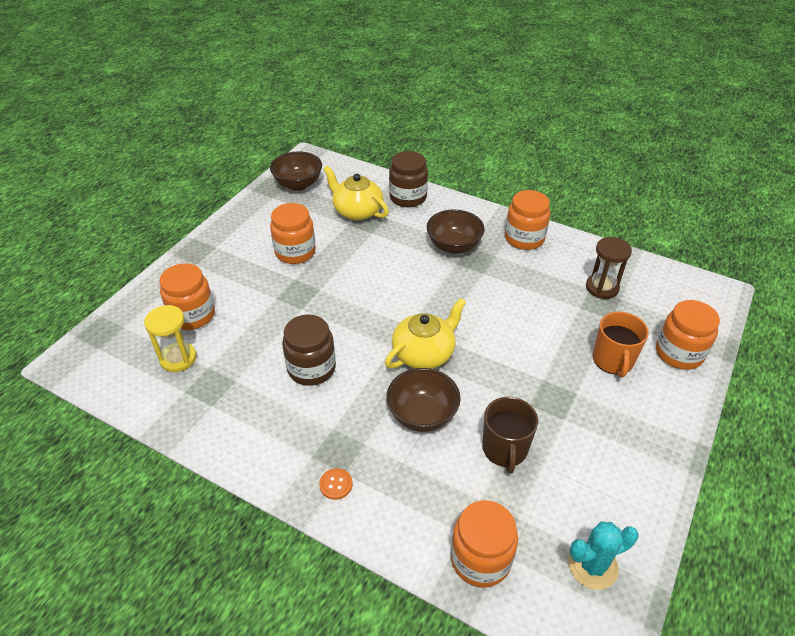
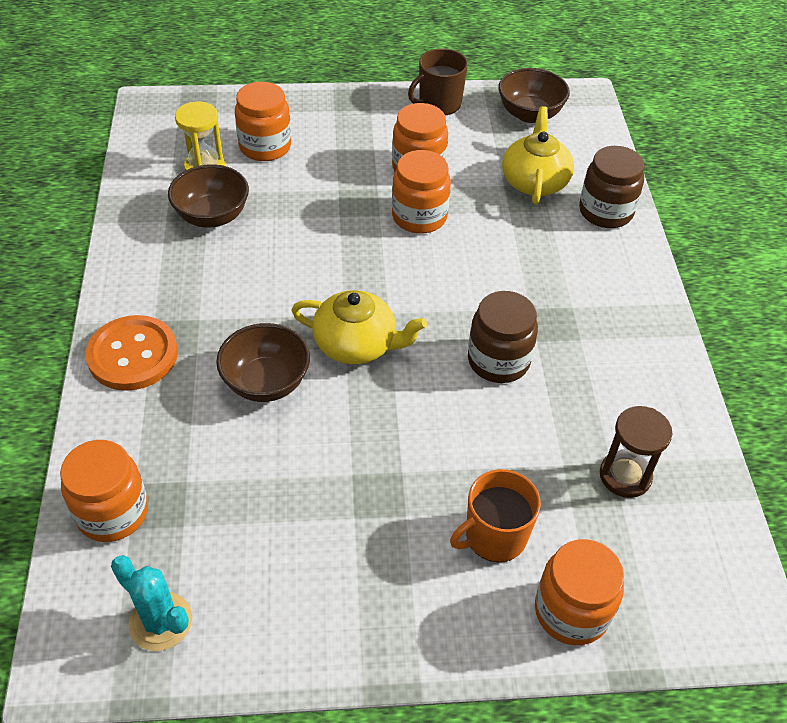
camera: 55 degrees right, 5 degrees up
brown jar [282,314,336,386] -> brown jar moved to [468,291,538,383]
orange button [319,468,353,500] -> orange button [85,315,178,391], size x2.37
brown bowl [427,209,485,254] -> brown bowl moved to [168,164,249,228]
brown mug [482,397,538,473] -> brown mug moved to [408,48,468,115]
orange jar [505,190,550,250] -> orange jar moved to [392,150,451,234]

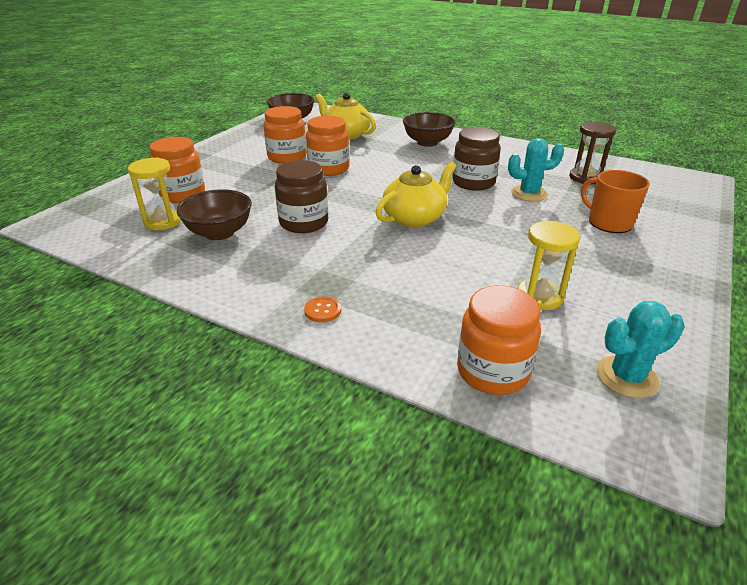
camera: 55 degrees left, 15 degrees down
orange button [85,315,178,391] -> orange button [304,296,341,322], size x0.42
brown bowl [216,323,310,402] -> brown bowl moved to [403,112,455,147]
brown mug [408,48,468,115] -> none
orange mug [450,469,541,562] -> orange mug turned 135 degrees clockwise [581,170,650,233]
orange jar [535,539,624,645] -> none
brown jar [579,146,645,228] -> brown jar moved to [275,160,328,233]
none -> turquoise cactus [508,138,564,202]
none -> yellow hourglass [518,221,580,310]

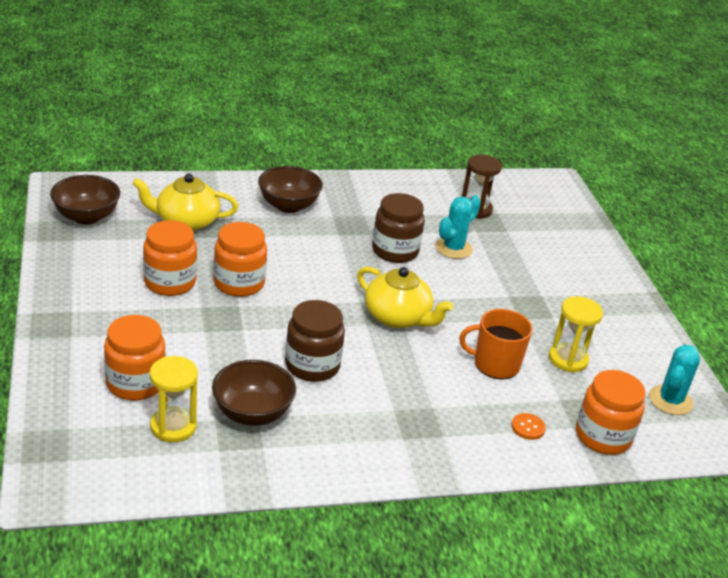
camera: 45 degrees left, 0 degrees up
orange button [304,296,341,322] -> orange button moved to [511,413,546,440]
yellow teapot [376,162,457,228] -> yellow teapot turned 120 degrees clockwise [357,267,453,328]
orange mug [581,170,650,233] -> orange mug moved to [459,309,533,379]

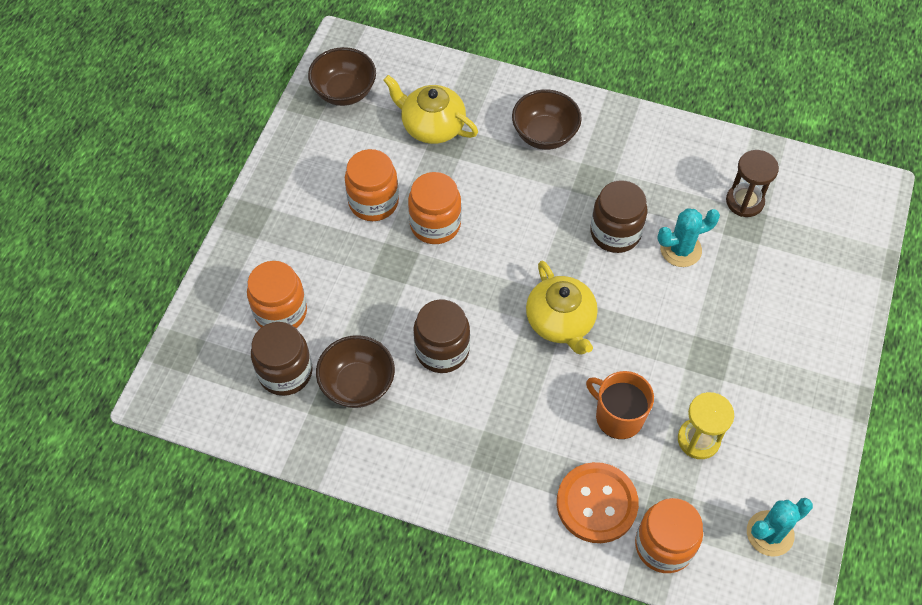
camera: 35 degrees right, 25 degrees up
yellow hourglass [150,356,198,442] -> brown jar [251,322,313,396]
orange button [511,413,546,440] -> orange button [557,462,639,543], size x2.37

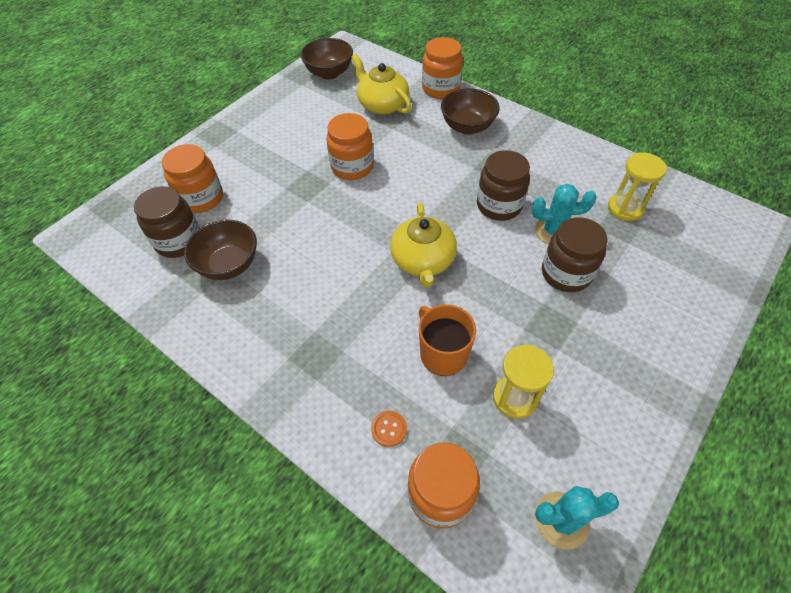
camera: 20 degrees right, 5 degrees down
orange jar [345,149,399,221] -> orange jar moved to [422,37,463,99]
brown jar [413,299,470,373] -> brown jar moved to [542,217,608,292]
orange button [557,462,639,543] -> orange button [371,411,407,447], size x0.42
brown hourglass [726,150,779,217] -> yellow hourglass [608,153,667,221]

